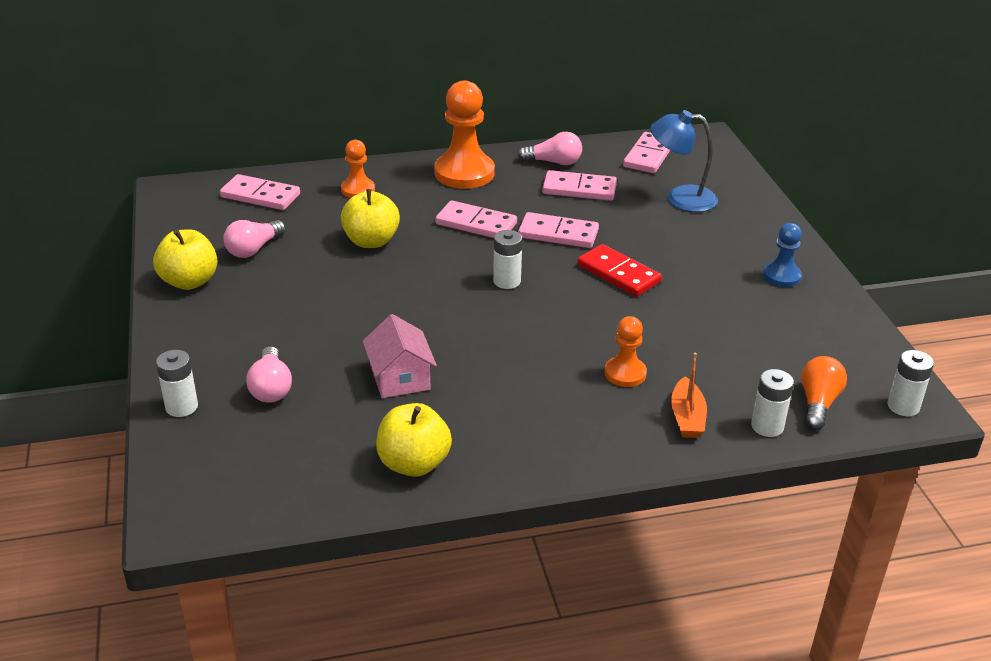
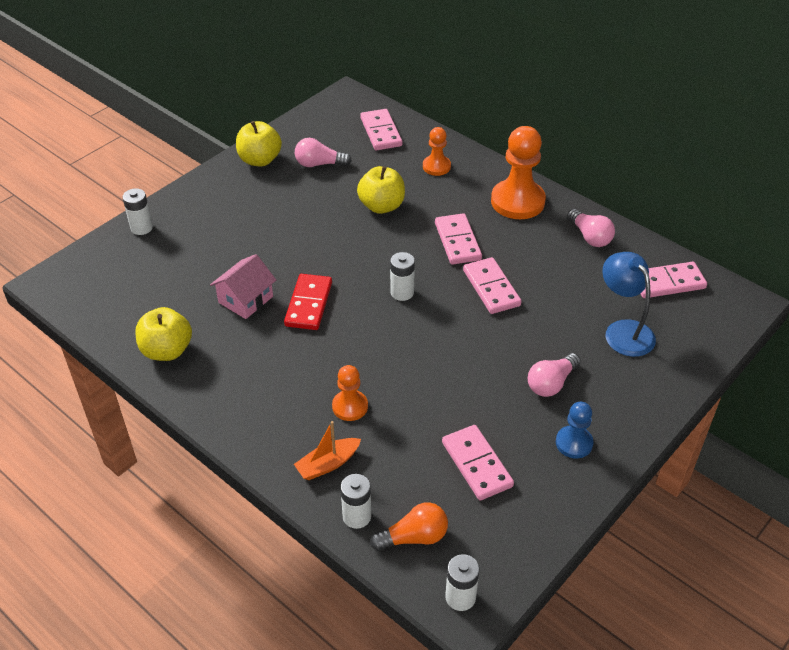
camera: 55 degrees right, 10 degrees up
pink light bulb [246,346,292,403] -> pink light bulb moved to [528,353,581,397]
pink domino [542,170,617,201] -> pink domino moved to [442,425,514,501]
red domino [577,244,662,296] -> red domino moved to [284,274,332,330]

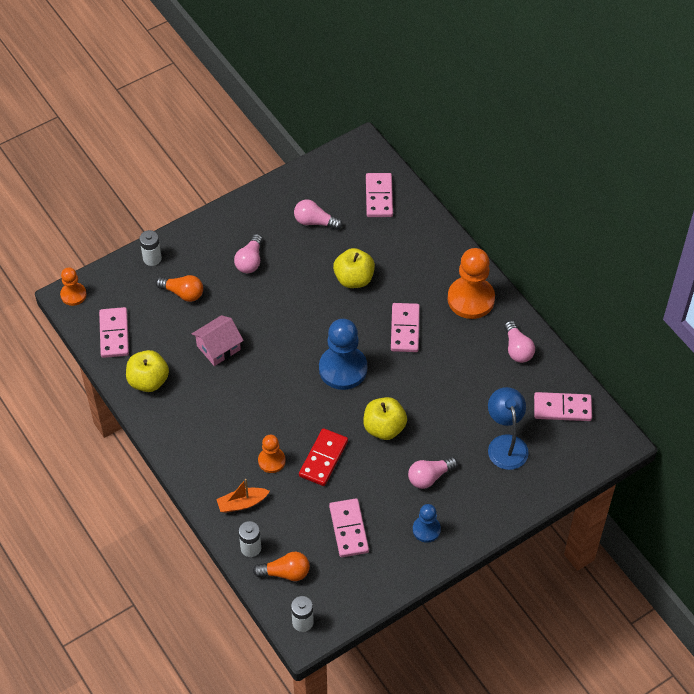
camera: 15 degrees right, 10 degrees up
yellow apple [236,121,282,167] -> yellow apple moved to [363,397,407,440]
red domino [284,274,332,330] -> red domino moved to [299,428,348,486]
white battery [390,252,415,301] -> blue pawn [319,319,367,390]
orange pawn [423,127,451,176] -> orange pawn moved to [60,267,87,306]
pink domino [463,257,522,314] -> pink domino moved to [99,307,129,358]
none -> orange light bulb [156,275,203,302]
none -> pink light bulb [234,234,263,273]

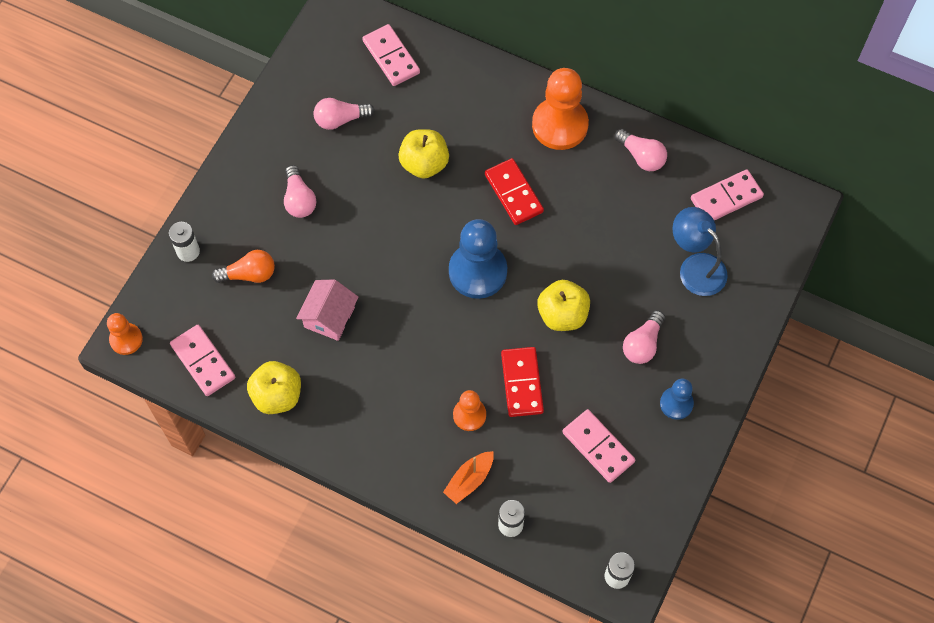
camera: 30 degrees left, 10 degrees up
orange light bulb [253,552,310,581] -> none
pink domino [391,303,420,352] -> red domino [485,158,544,225]

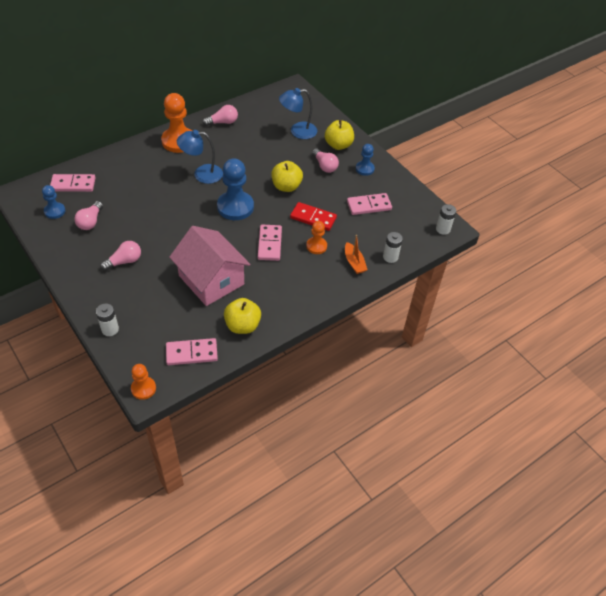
camera: 65 degrees left, 15 degrees down
orange light bulb [212,250,275,283] -> none
pink light bulb [284,165,316,218] -> pink light bulb turned 45 degrees counterclockwise [100,241,141,271]
pink house [296,279,359,341] -> pink house [169,226,251,306], size x1.81
yellow apple [398,129,449,179] -> yellow apple moved to [325,120,354,150]
red domino [485,158,544,225] -> blue lamp [177,130,223,184]
pink domino [691,169,764,221] -> pink domino moved to [258,225,282,261]
none -> blue pawn [42,185,66,219]

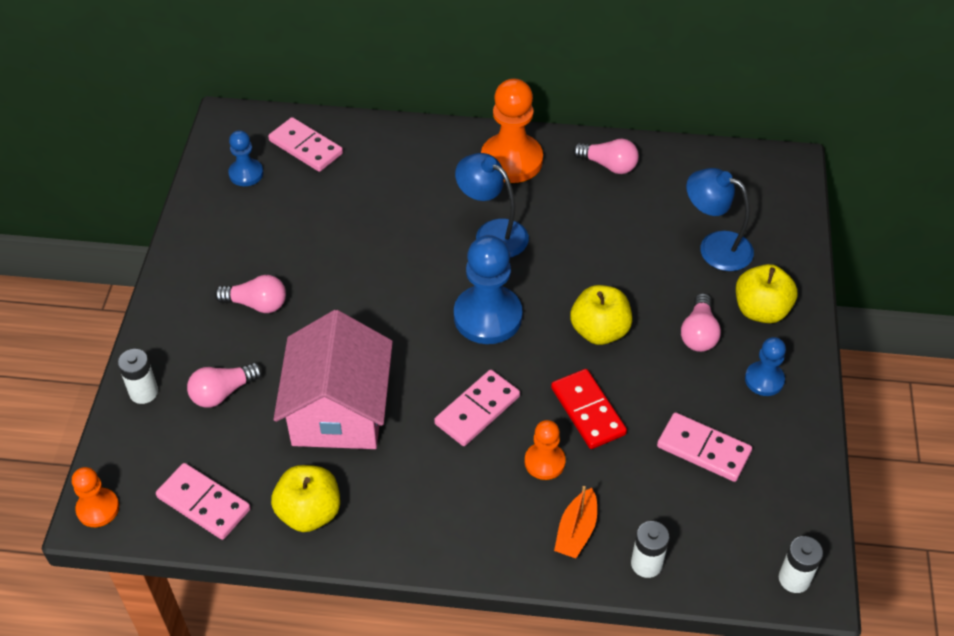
camera: 45 degrees right, 0 degrees up
pink light bulb [74,201,103,230] -> pink light bulb moved to [187,362,263,408]

